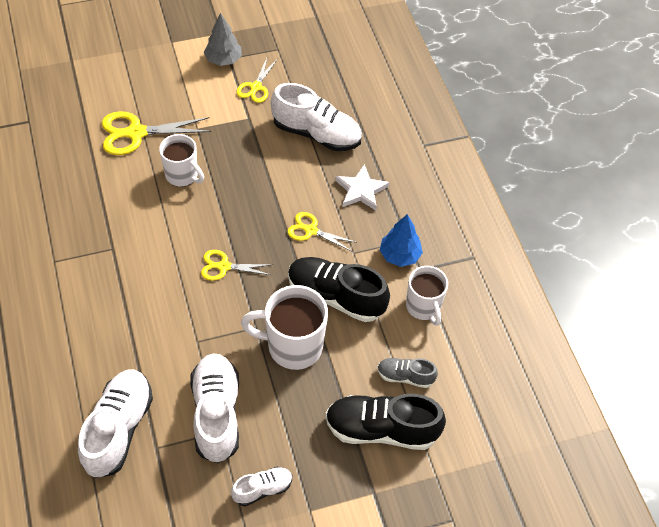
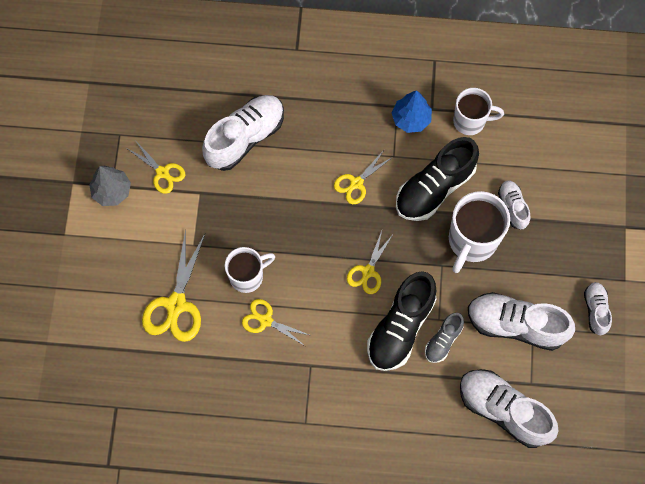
camera: 65 degrees left, 15 degrees up
black shoe [326,394,446,450] -> black shoe moved to [367,271,437,371]
white star [335,164,390,211] -> none
grey shoe [377,358,438,388] -> grey shoe moved to [425,313,464,363]
none -> yellow scissors [242,299,312,346]
none -> white shoe [498,180,530,230]

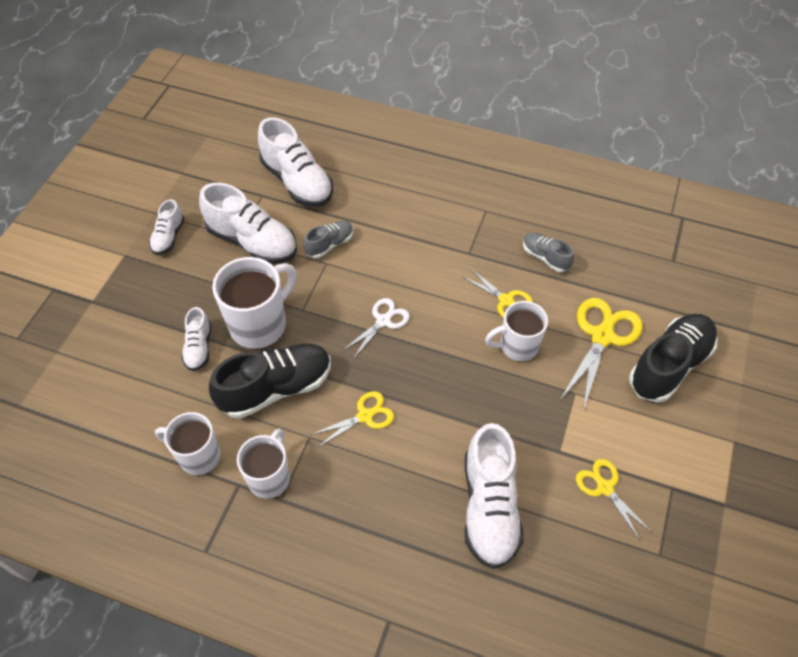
camera: 165 degrees left, 15 degrees down
grey tree [89,166,131,206] -> none
white shoe [202,95,284,171] -> white shoe turned 60 degrees counterclockwise [465,423,524,569]
yellow scissors [347,231,392,294] -> white scissors [343,298,410,359]
black shoe [367,271,437,371] -> black shoe moved to [629,314,718,403]
blue tree [392,90,432,133] -> white mug [237,429,290,499]
none -> grey shoe [523,232,574,272]

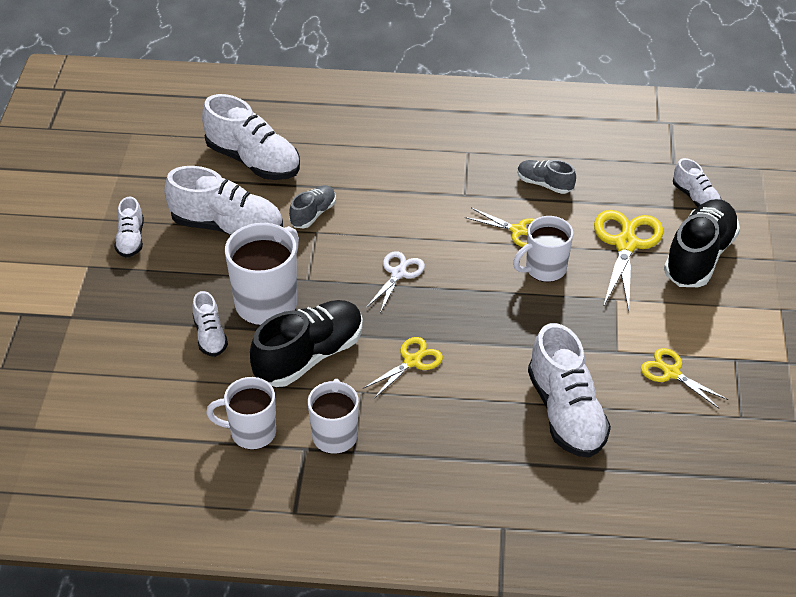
camera: 15 degrees left, 10 degrees down
none -> white shoe [673,158,721,207]

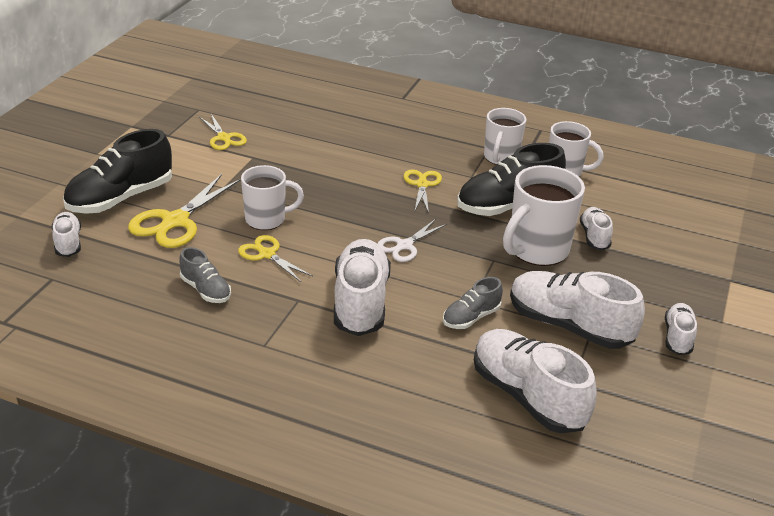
camera: 165 degrees left, 10 degrees down
yellow scissors [363,337,443,398] -> yellow scissors turned 120 degrees clockwise [403,169,442,213]
white shoe [528,323,611,458] -> white shoe moved to [334,239,391,336]

